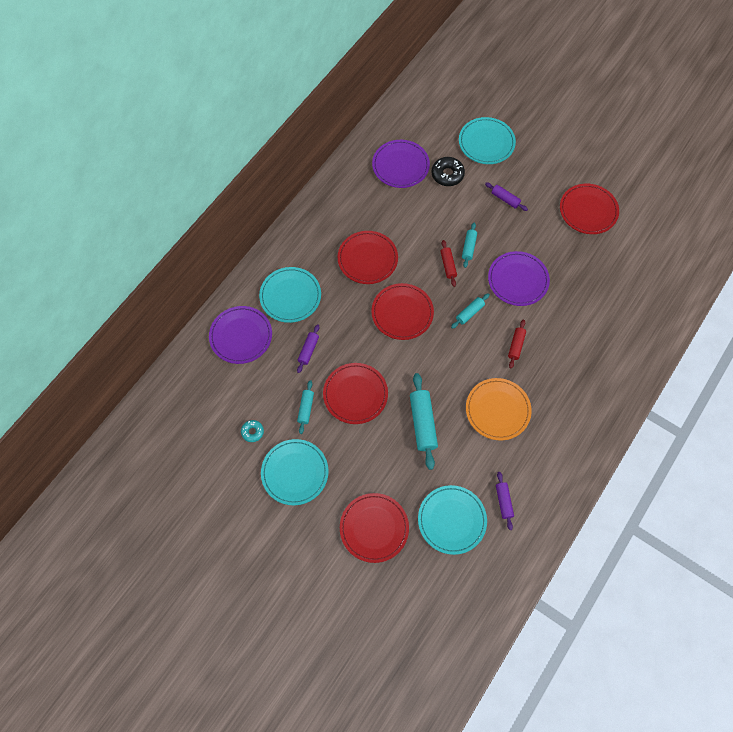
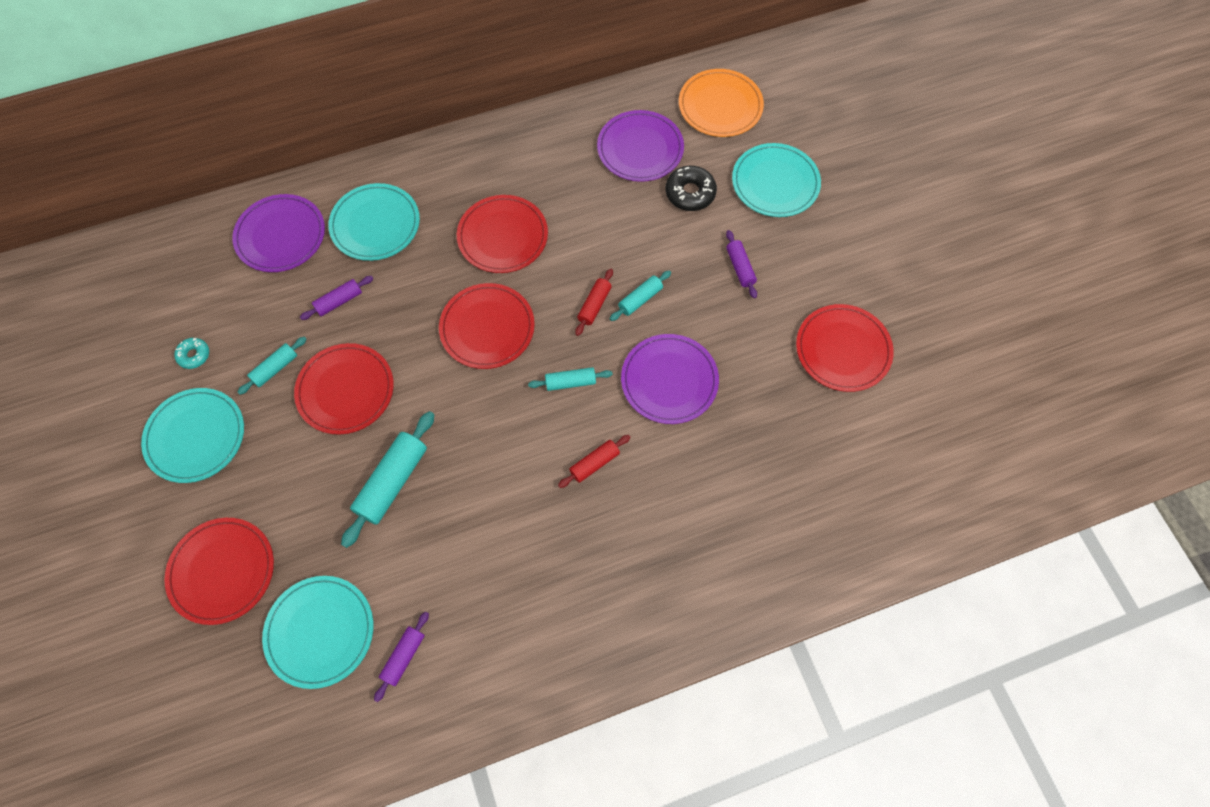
camera: 35 degrees right, 0 degrees up
orange plate [466,378,532,440] -> orange plate moved to [679,69,764,137]

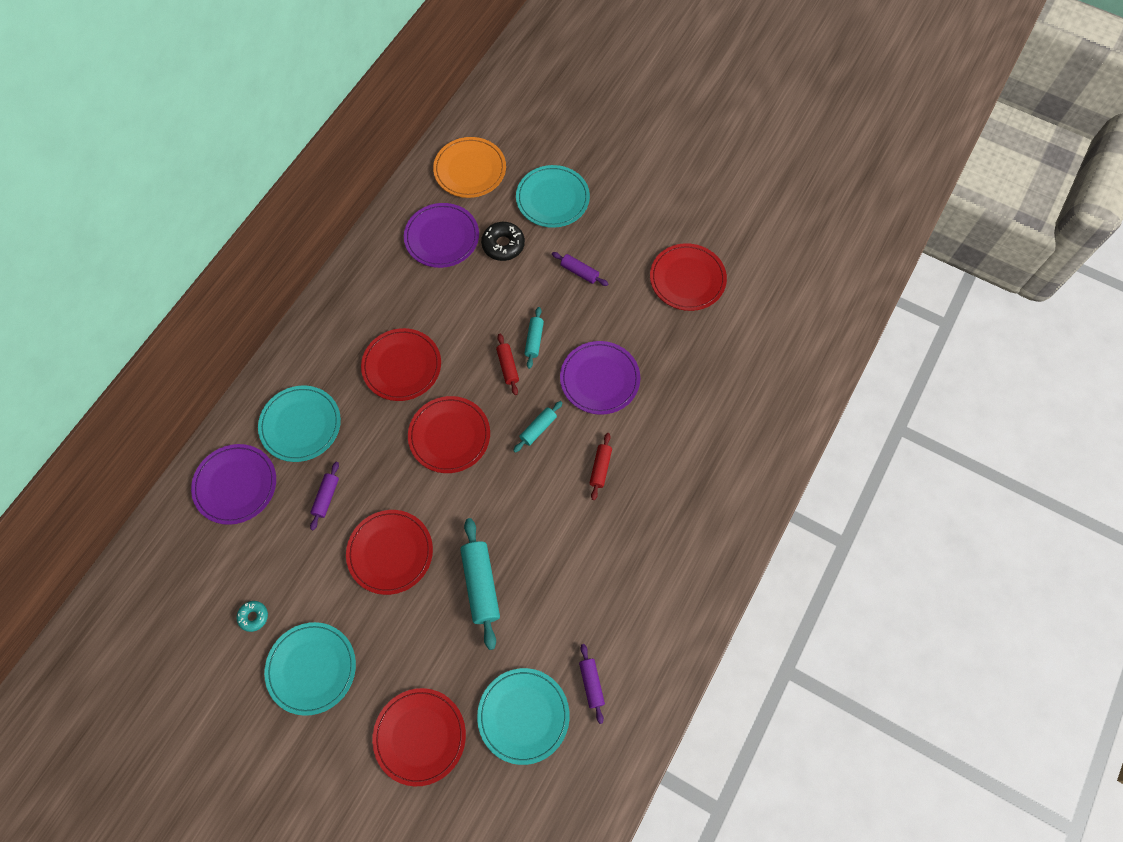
camera: 40 degrees left, 0 degrees up
turquoise rolling pin [238,337,307,395] -> none

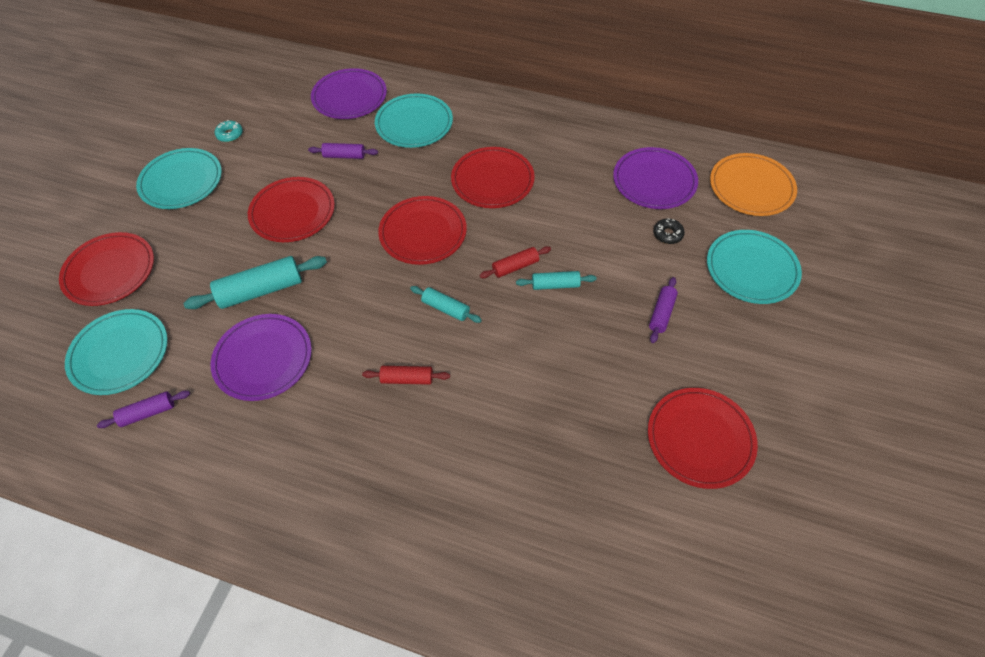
camera: 80 degrees right, 10 degrees down
black donut [481,222,525,261] -> black donut [653,218,685,244], size x0.60
purple plate [560,341,640,415] -> purple plate moved to [211,314,312,401]

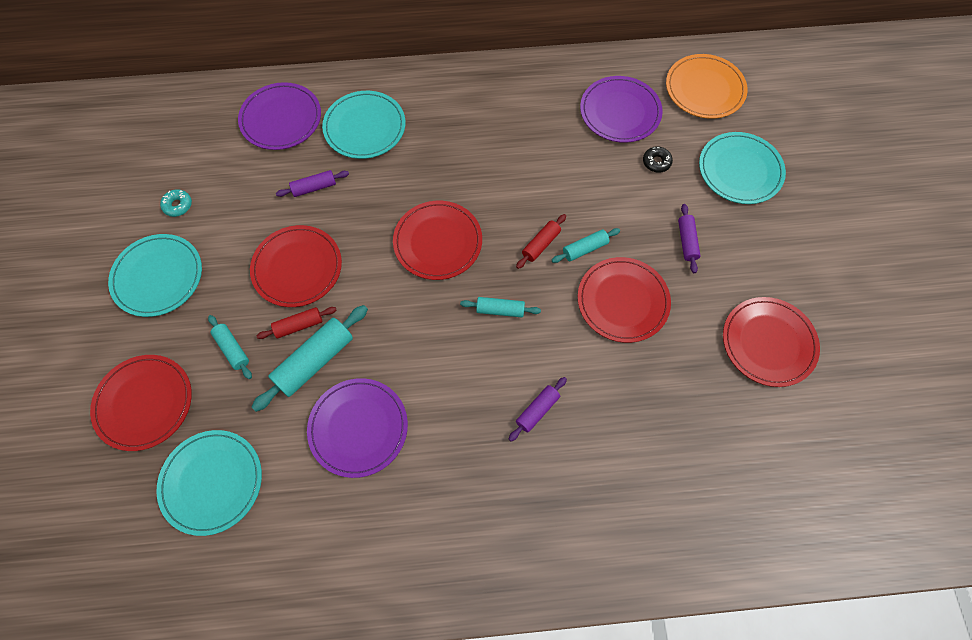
camera: 25 degrees left, 10 degrees up
purple rolling pin [97,390,190,428] -> purple rolling pin moved to [509,377,567,442]
red rolling pin [362,366,450,385] -> red rolling pin moved to [256,307,336,339]
red plate [451,147,535,208] -> red plate moved to [578,257,671,343]
none -> turquoise rolling pin [208,315,252,379]

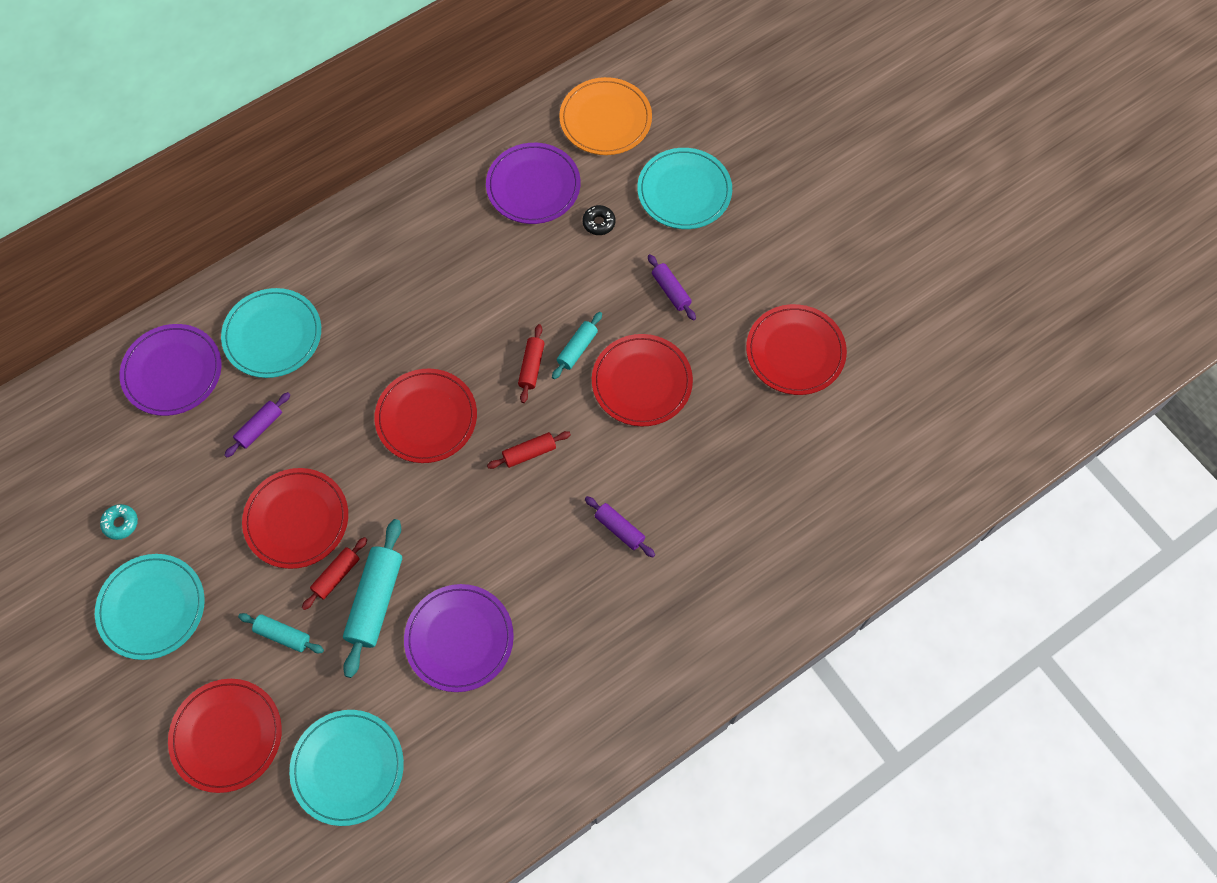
camera: 30 degrees left, 0 degrees up
turquoise rolling pin [460,297,541,317] -> red rolling pin [487,431,571,469]
purple rolling pin [509,377,567,442] -> purple rolling pin turned 60 degrees counterclockwise [585,496,655,557]

